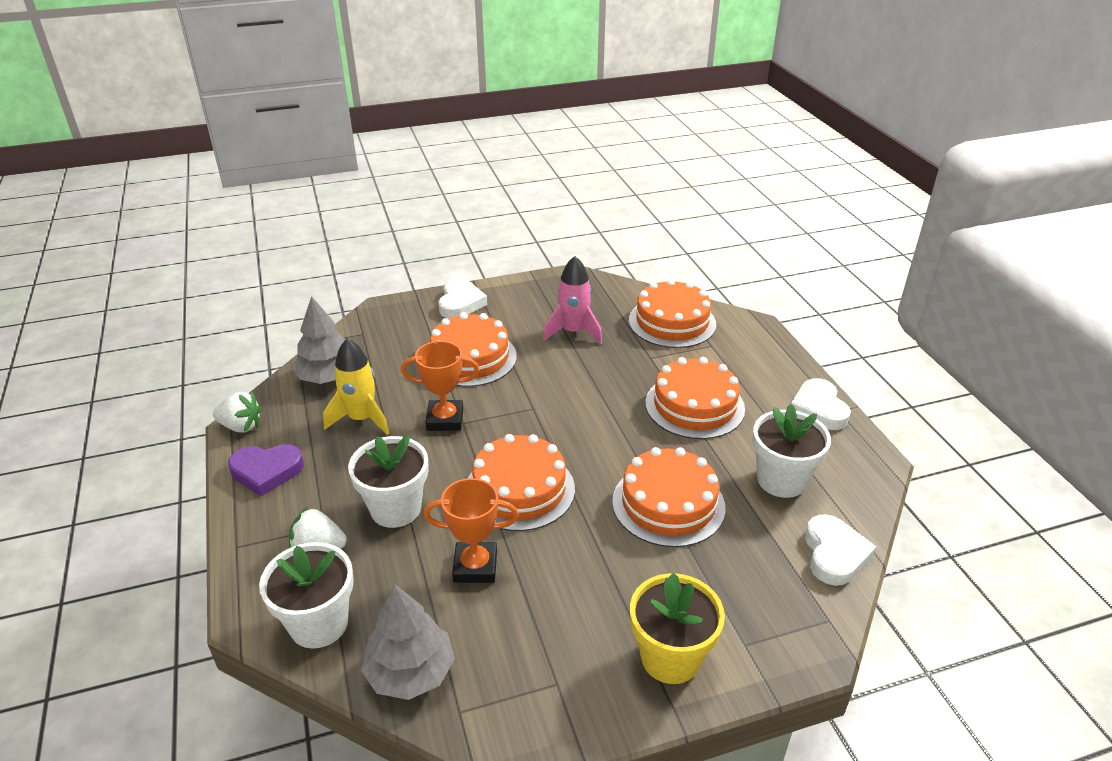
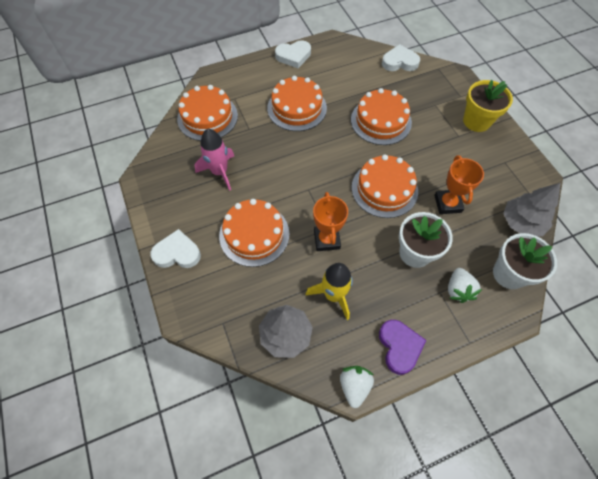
camera: 95 degrees left, 25 degrees up
white flower pot [752,404,831,498] -> none

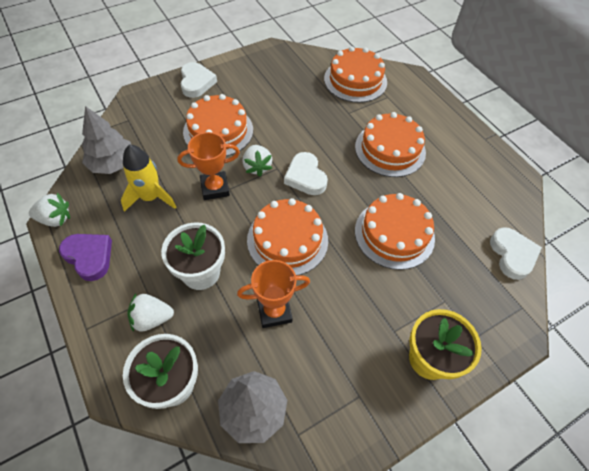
camera: 80 degrees right, 5 degrees down
pink rocket [194,129,234,191] -> none
white heart [275,40,311,68] -> white heart moved to [284,152,328,195]
purple heart [379,320,426,375] -> purple heart turned 120 degrees counterclockwise [59,234,112,281]
none -> white strawberry [243,145,272,177]

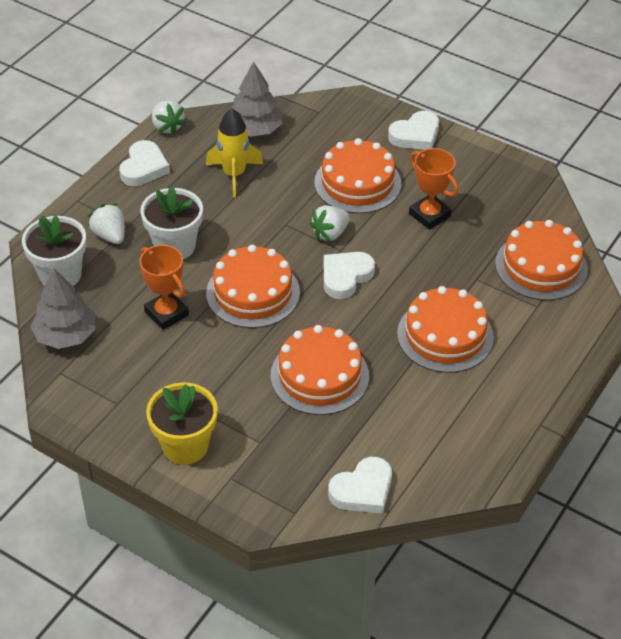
camera: 65 degrees right, 10 degrees down
purple heart [59,234,112,281] -> white heart [119,140,170,186]
orange trophy [177,132,240,200] -> orange trophy moved to [409,148,458,230]

